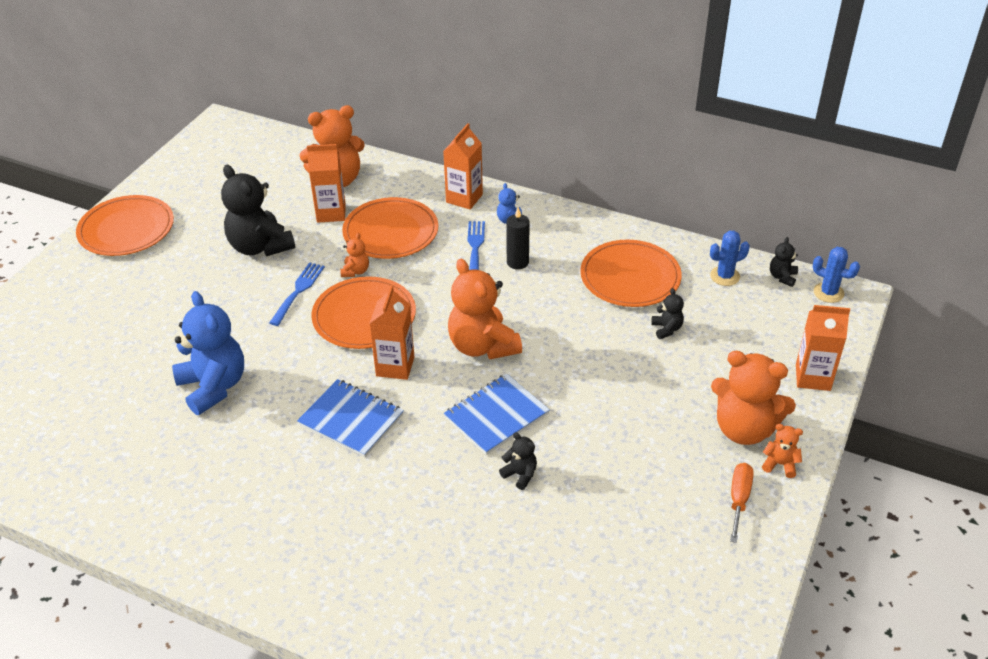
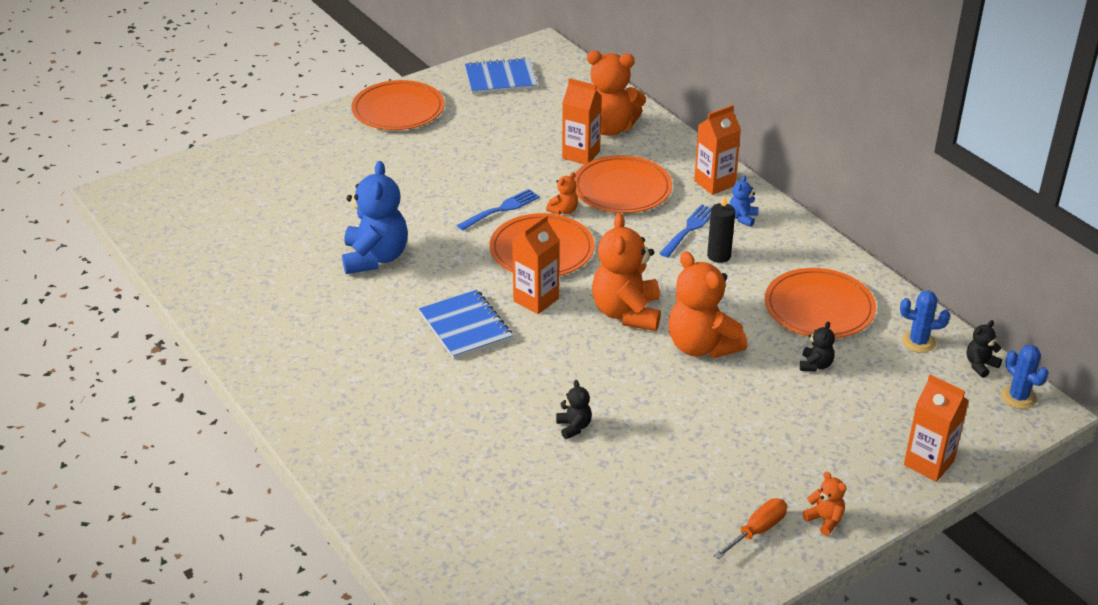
camera: 30 degrees right, 5 degrees down
black teddy bear [221,165,295,256] -> none
blue notebook [444,374,550,455] -> blue notebook moved to [465,57,537,94]
orange teddy bear [711,351,796,445] -> orange teddy bear moved to [668,251,748,358]

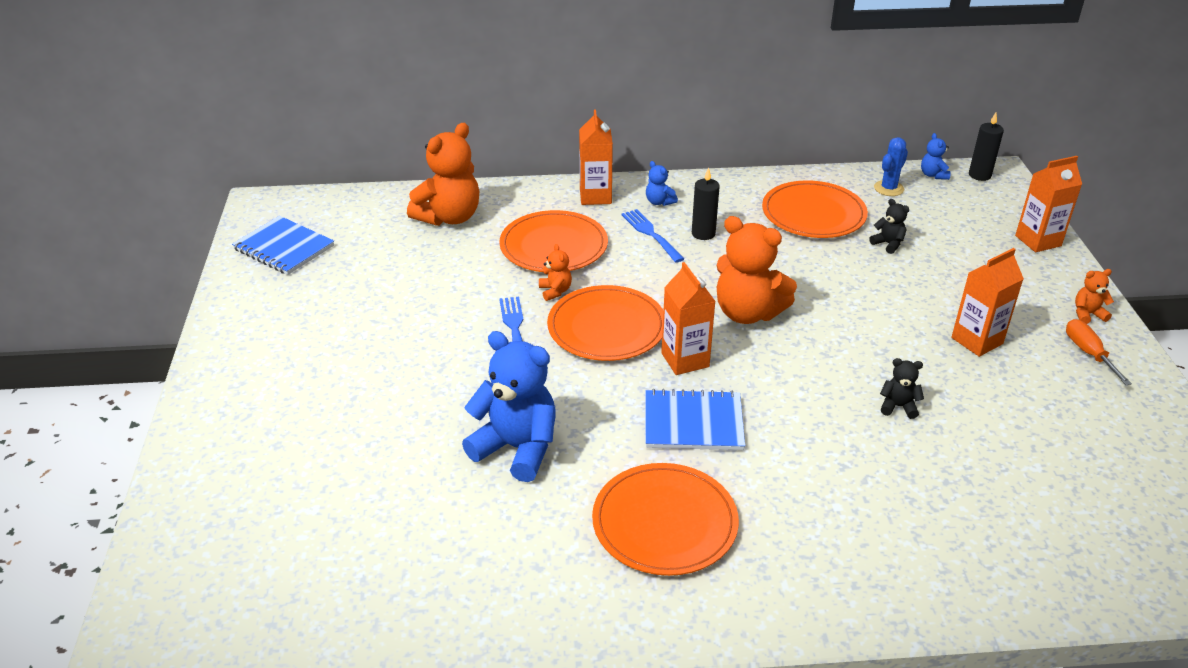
camera: 60 degrees left, 0 degrees up
orange plate [352,80,445,130] -> orange plate moved to [592,463,739,576]
blue notebook [465,57,537,94] -> blue notebook turned 75 degrees counterclockwise [232,216,334,275]
orange carton [562,78,601,164] -> orange carton moved to [951,248,1024,357]
orange teddy bear [668,251,748,358] -> none
black teddy bear [967,320,1002,378] -> blue teddy bear [921,133,951,180]
blue cactus [1001,345,1049,409] -> black candle [969,113,1004,181]

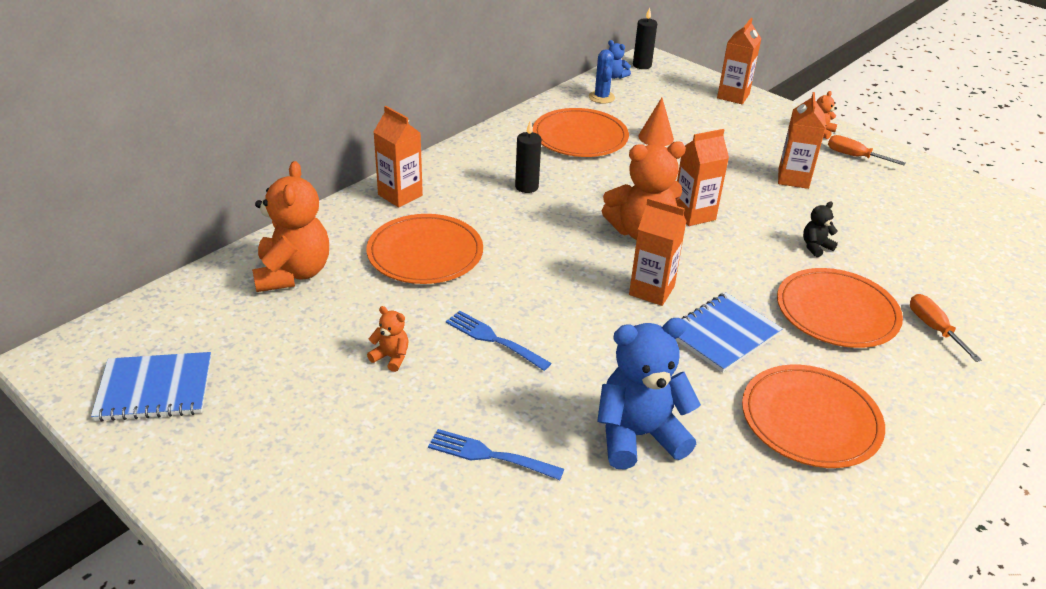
camera: 45 degrees left, 0 degrees up
orange teddy bear [539,244,572,301] -> orange teddy bear moved to [367,306,409,372]
orange plate [547,285,664,361] -> orange plate moved to [777,268,903,348]
blue fork [622,209,684,263] -> blue fork moved to [428,429,564,480]
blue teddy bear [646,161,678,206] -> none
black teddy bear [870,199,909,254] -> orange cone [638,98,674,146]
none -> orange carton [676,129,729,226]
none -> orange screwdriver [910,294,982,362]

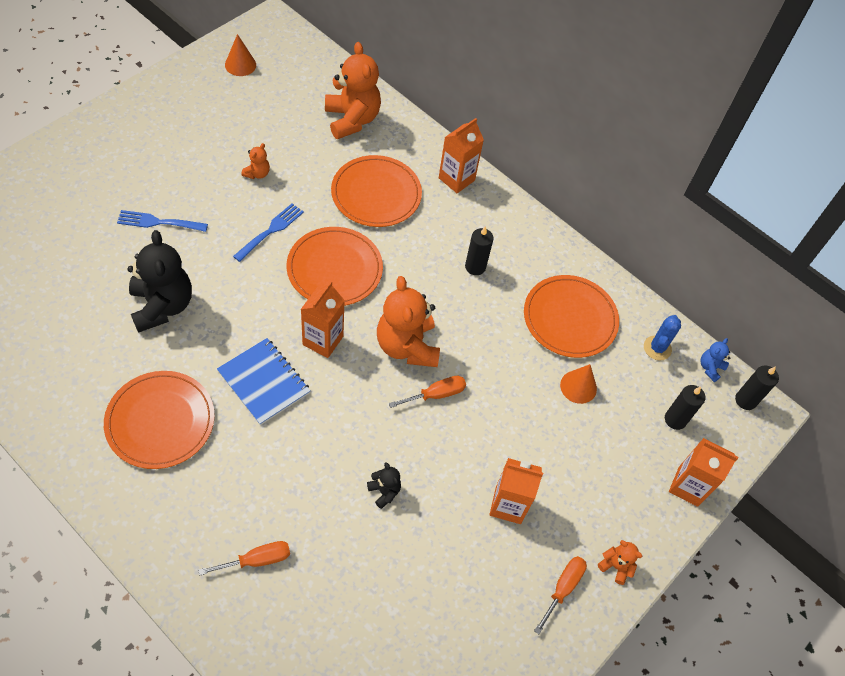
camera: 85 degrees right, 20 degrees up
blue notebook [91,352,211,422] -> orange cone [225,34,256,76]
orange teddy bear [252,161,329,292] -> orange teddy bear turned 105 degrees counterclockwise [325,42,381,139]
blue fork [428,429,564,480] -> blue fork turned 105 degrees counterclockwise [117,210,208,232]
blue cactus [589,49,615,104] -> blue cactus turned 60 degrees counterclockwise [644,315,681,361]
blue teddy bear [597,318,701,470] -> black teddy bear [127,230,192,333]
orange carton [676,129,729,226] -> orange screwdriver [389,376,466,408]
orange plate [777,268,903,348] -> orange plate moved to [286,227,383,306]
none -> black candle [665,385,706,430]

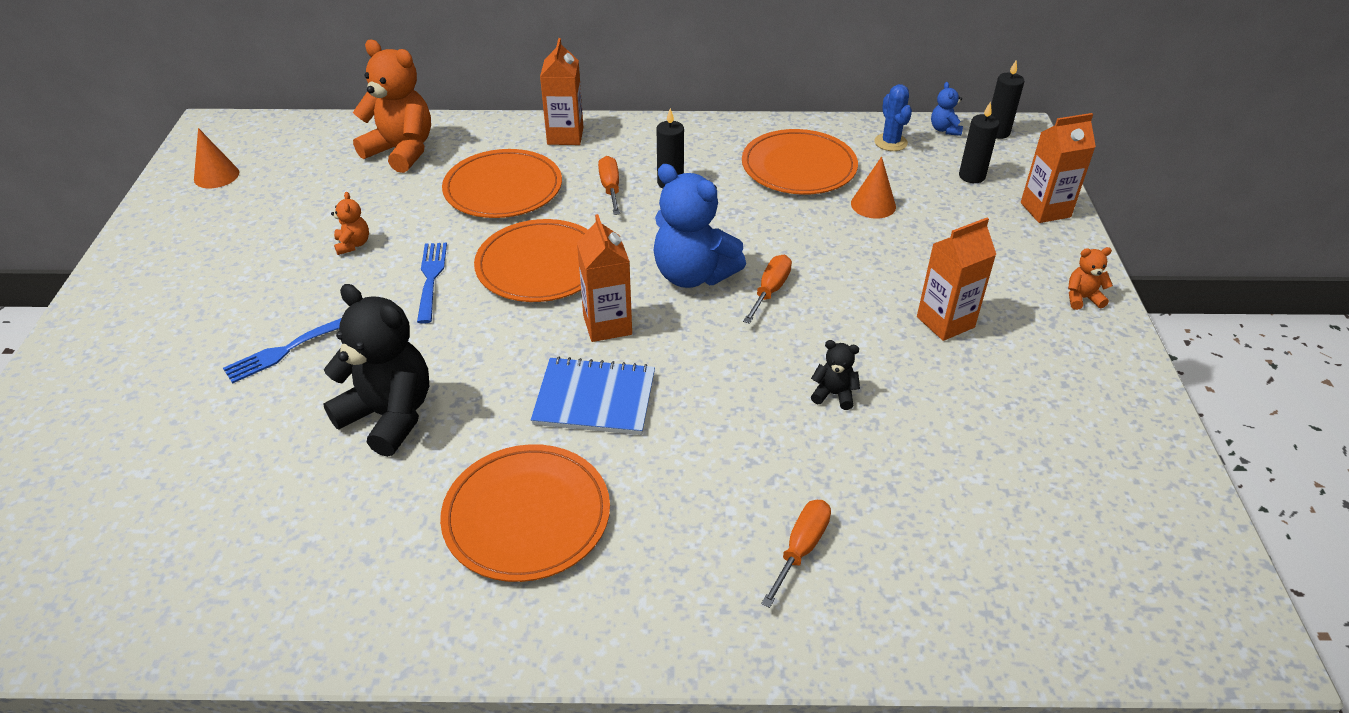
camera: 35 degrees left, 15 degrees down
orange teddy bear [377,276,440,367] -> blue teddy bear [654,164,746,288]
orange screwdriver [534,556,587,634] -> orange screwdriver moved to [598,156,620,215]

